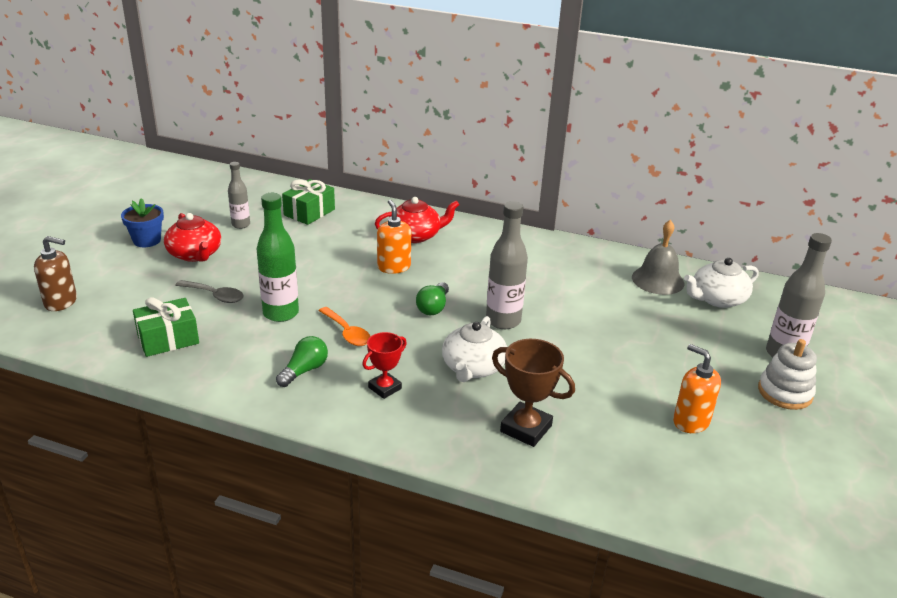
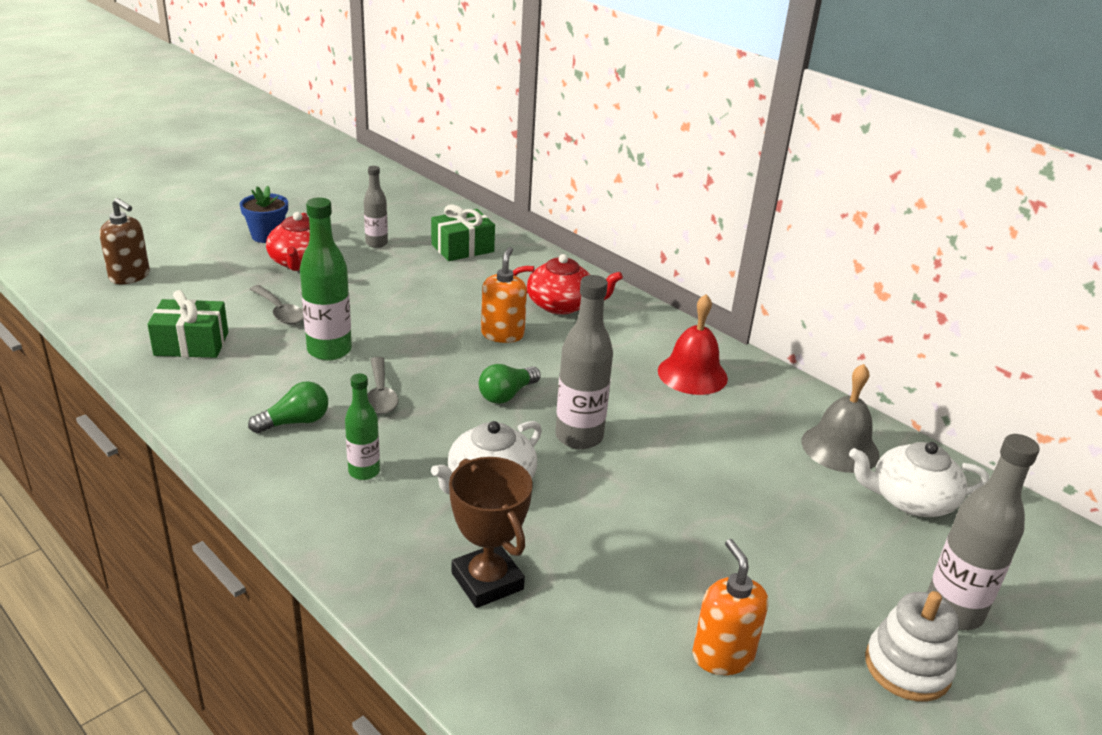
camera: 25 degrees right, 0 degrees up
orange spoon [319,307,371,346] -> grey spoon [368,357,398,414]
red trophy [362,332,407,399] -> green bottle [345,374,380,480]
none -> red bell [658,294,728,395]

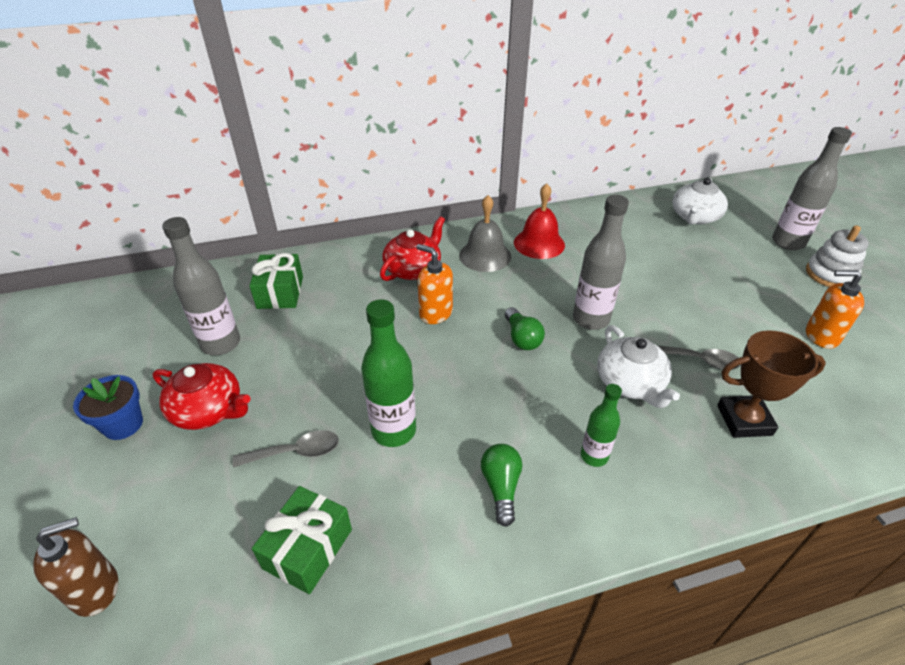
camera: 60 degrees left, 10 degrees up
grey bottle [364,166,388,248] -> grey bottle [162,217,240,355], size x1.67
grey spoon [368,357,398,414] -> grey spoon moved to [657,345,741,370]
grey bell [802,364,879,473] -> grey bell moved to [459,195,511,272]

